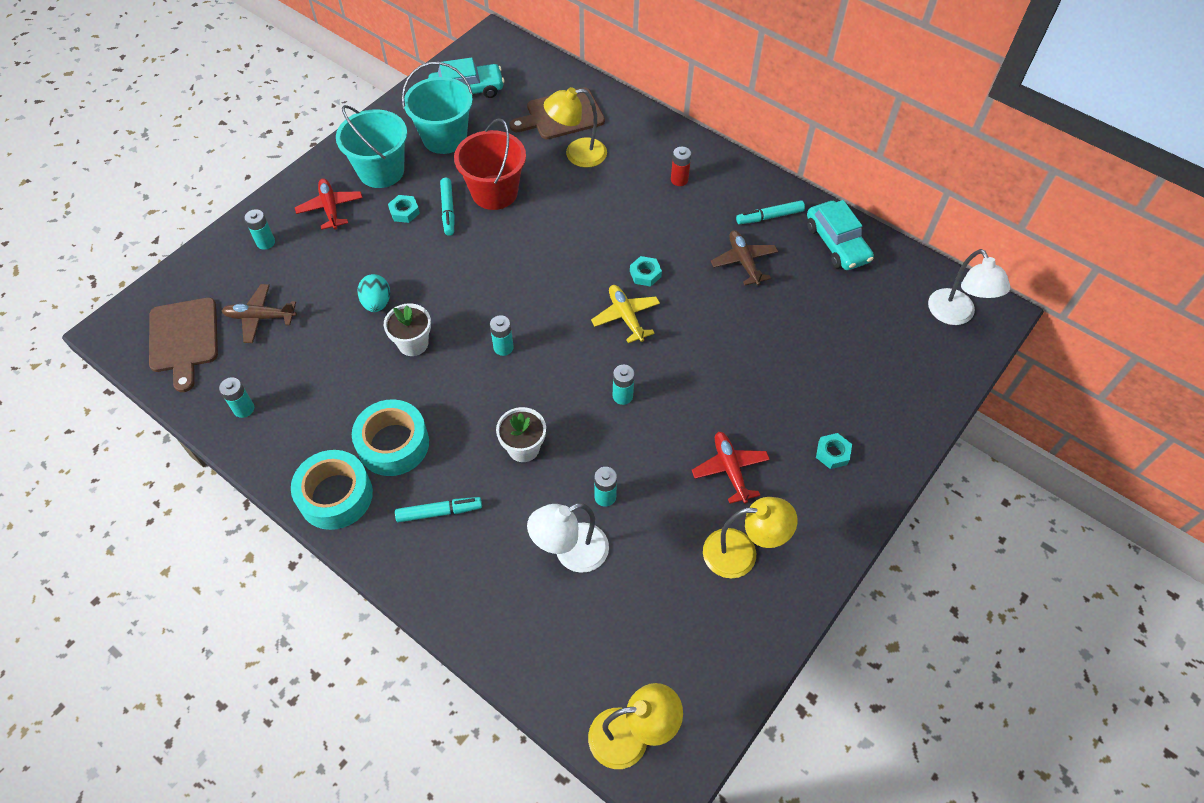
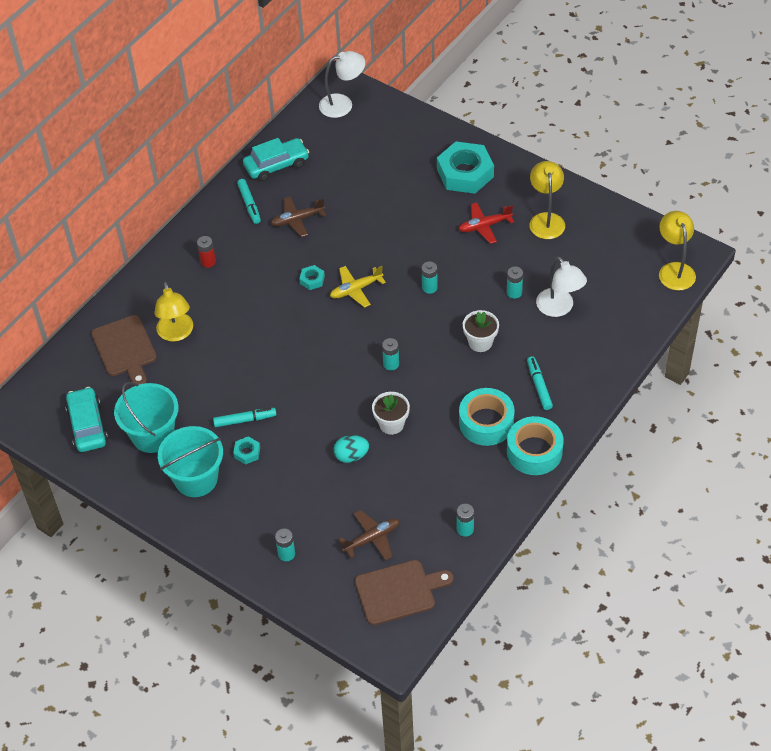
camera: 90 degrees left, 5 degrees down
brown plane [222,284,297,343] -> brown plane turned 120 degrees counterclockwise [339,510,400,560]
red plane [295,178,363,230] -> none
red bucket [454,118,526,210] -> none
turquoise nut [816,433,852,469] -> turquoise nut [437,142,494,194], size x2.31

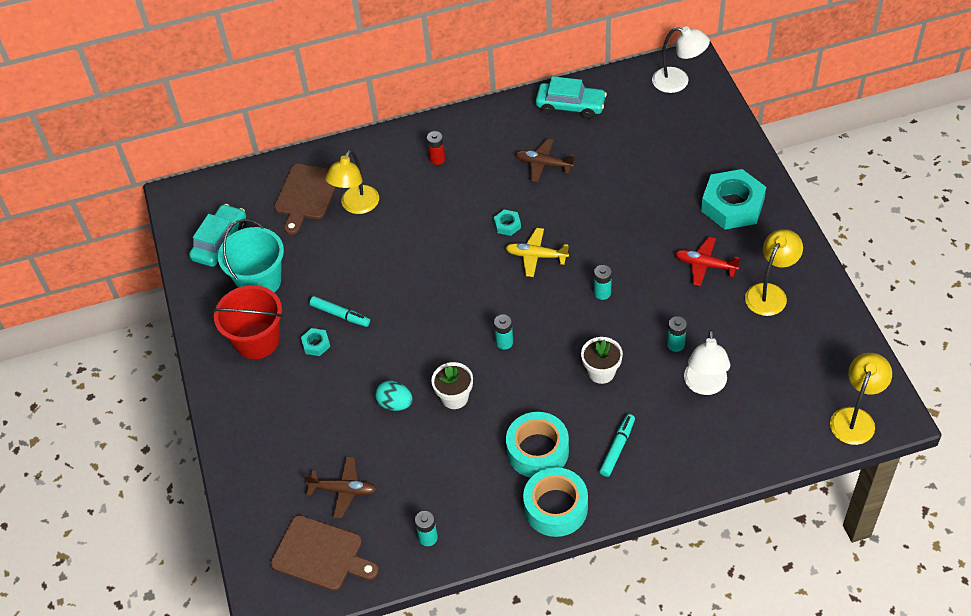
camera: 40 degrees right, 0 degrees up
turquoise bucket [158,426,223,497] -> red bucket [212,285,283,359]
turquoise marker [237,179,261,224] -> none
turquoise battery [275,528,295,561] -> none

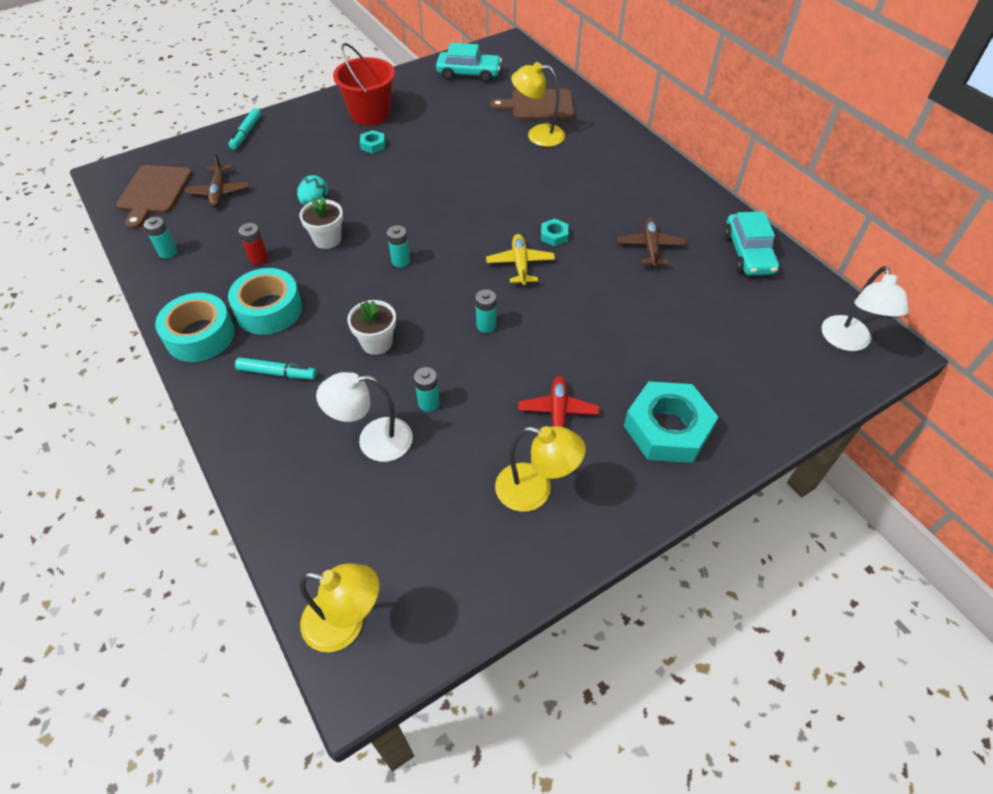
camera: 70 degrees right, 0 degrees up
turquoise bucket [218,219,284,293] -> none
turquoise marker [310,296,370,327] -> turquoise marker moved to [228,108,261,150]
red battery [427,131,445,165] -> red battery moved to [239,223,268,265]

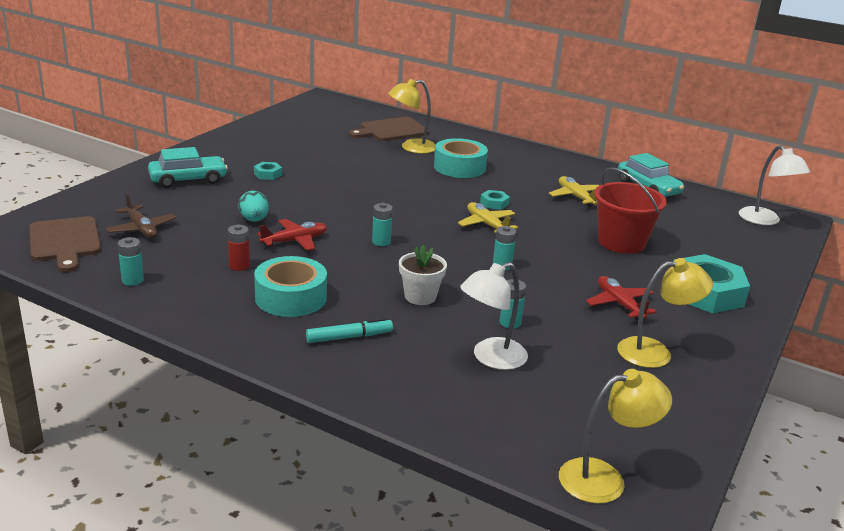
camera: 30 degrees left, 25 degrees down
turquoise tape [155,293,235,362] -> turquoise tape moved to [434,138,488,178]
turquoise marker [228,108,261,150] -> none
white flower pot [300,197,343,249] -> red plane [257,219,327,251]
red bucket [333,43,395,125] -> red bucket moved to [594,168,667,254]
turquoise car [436,43,502,82] -> turquoise car moved to [148,147,228,188]
brown plane [618,218,686,267] -> yellow plane [549,176,600,207]

